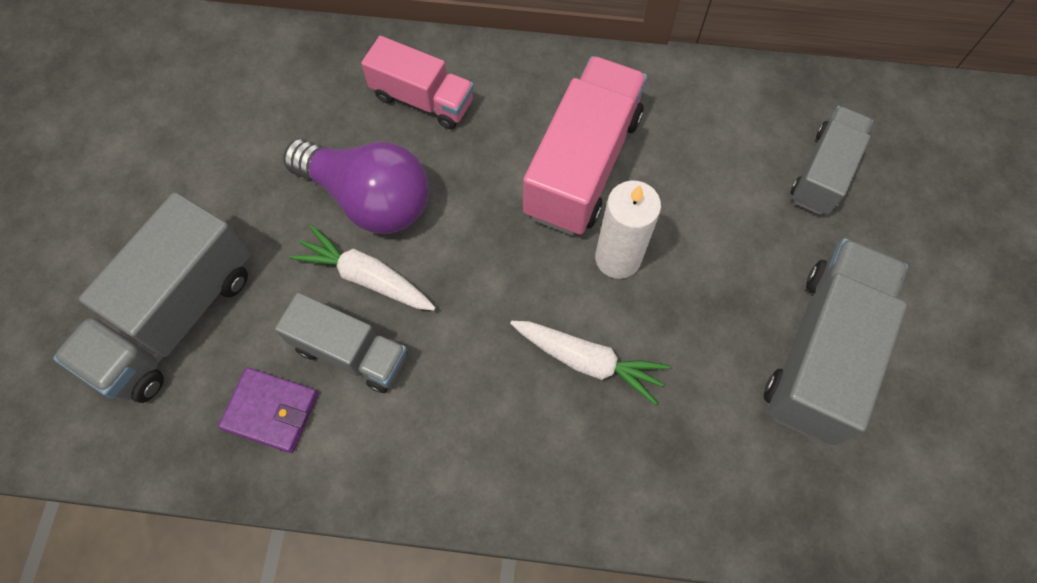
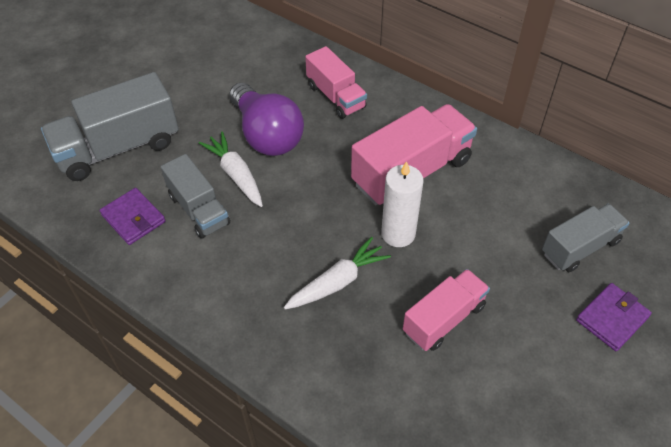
camera: 30 degrees right, 15 degrees down
white carrot [510,321,670,405] -> white carrot turned 90 degrees counterclockwise [284,237,391,310]
grey truck [764,238,908,445] -> none
none -> pink truck [403,269,490,351]
none -> purple wallet [576,283,652,351]

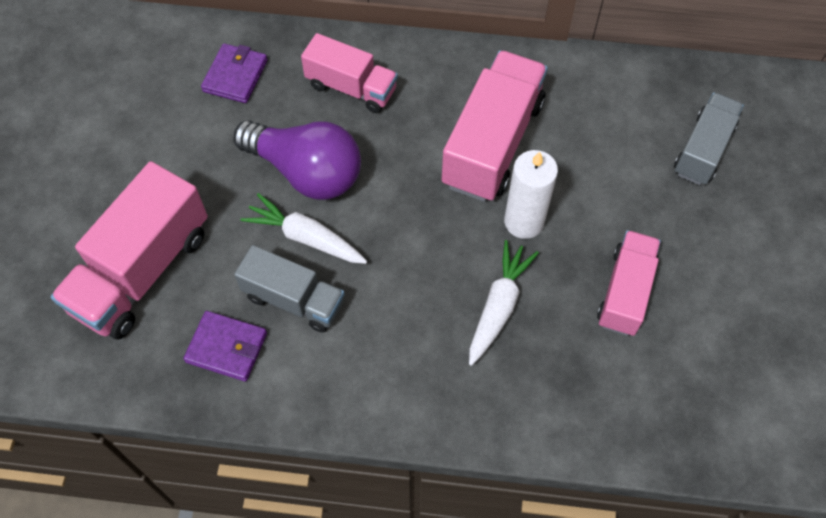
camera: 30 degrees left, 10 degrees up
grey truck [41,72,179,181] -> pink truck [51,161,208,340]
purple wallet [576,283,652,351] -> purple wallet moved to [201,43,268,103]

